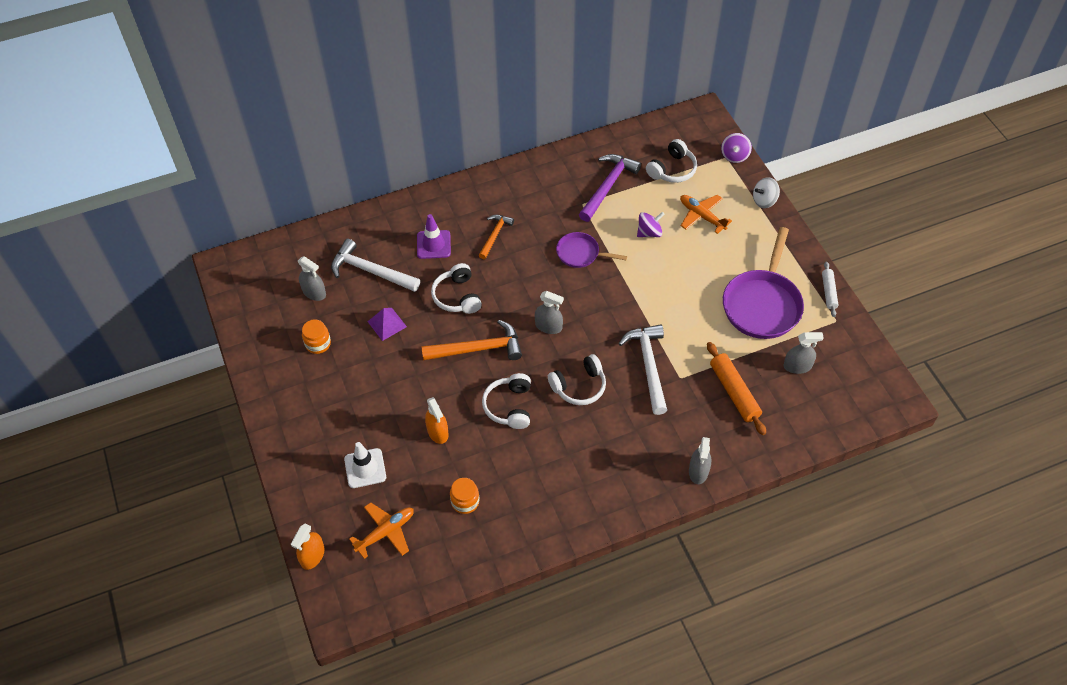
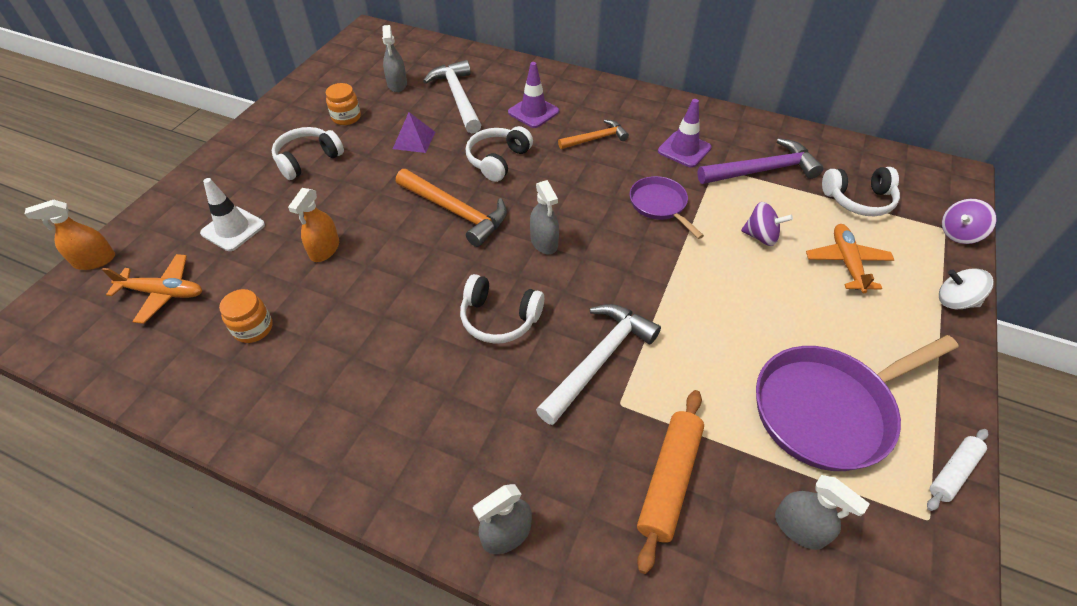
camera: 45 degrees right, 5 degrees down
white headphones [482,373,531,429] -> white headphones moved to [271,127,344,180]
none -> purple traffic cone [658,99,712,168]

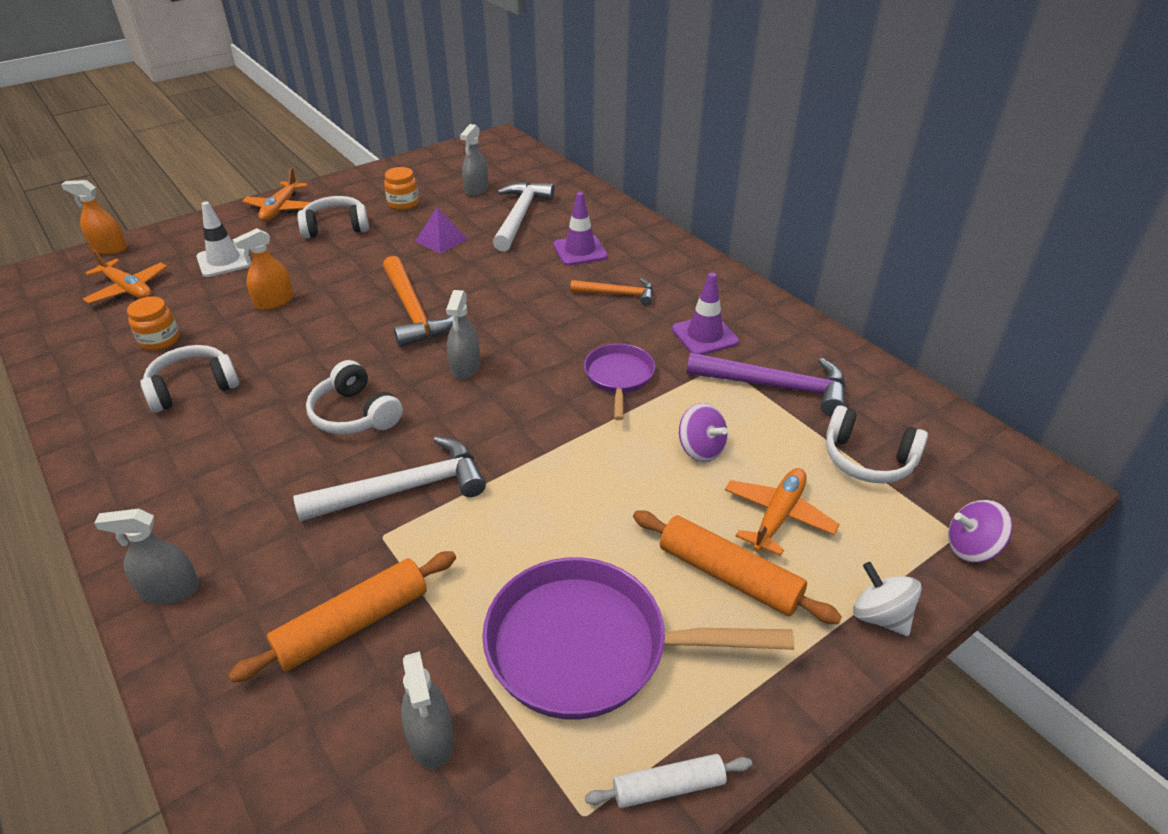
camera: 30 degrees right, 10 degrees down
white headphones [466,126,533,182] -> white headphones moved to [140,345,239,412]
none -> orange plane [242,167,311,221]
none -> orange rolling pin [633,510,842,624]

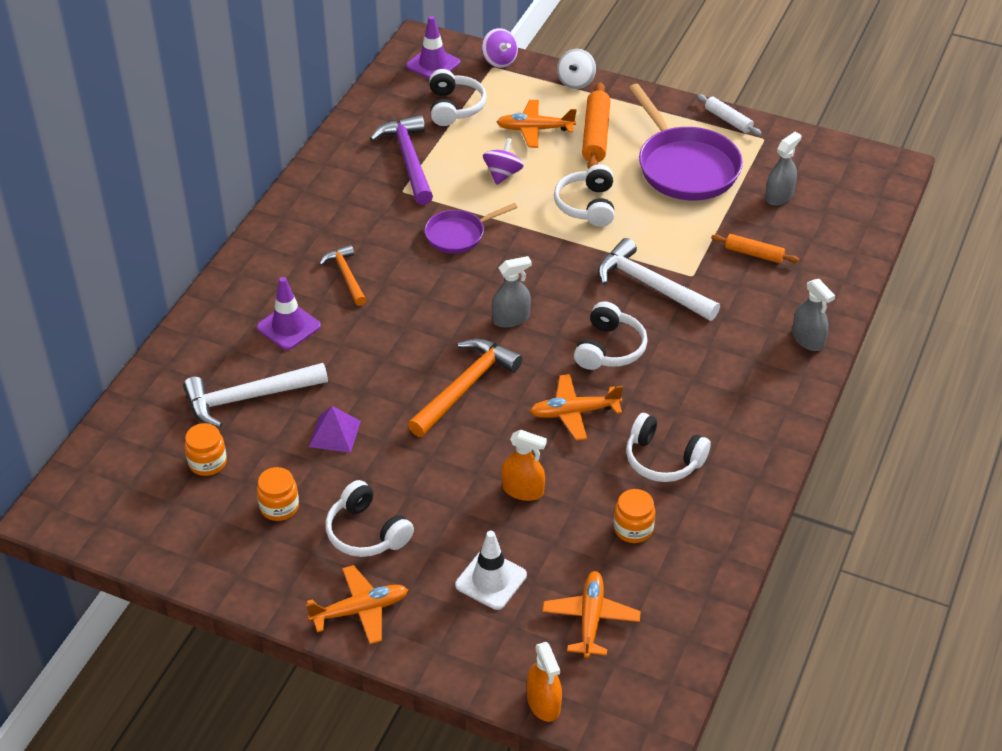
camera: 120 degrees left, 5 degrees up
orange rolling pin [228,551,456,683] -> orange rolling pin [711,234,799,263], size x0.61
grey spray bottle [460,124,489,196] -> orange jar [185,423,227,476]
purple traffic cone [672,273,739,355] -> purple traffic cone moved to [406,16,460,79]
none -> orange plane [530,374,623,441]
none -> white headphones [554,164,615,227]

